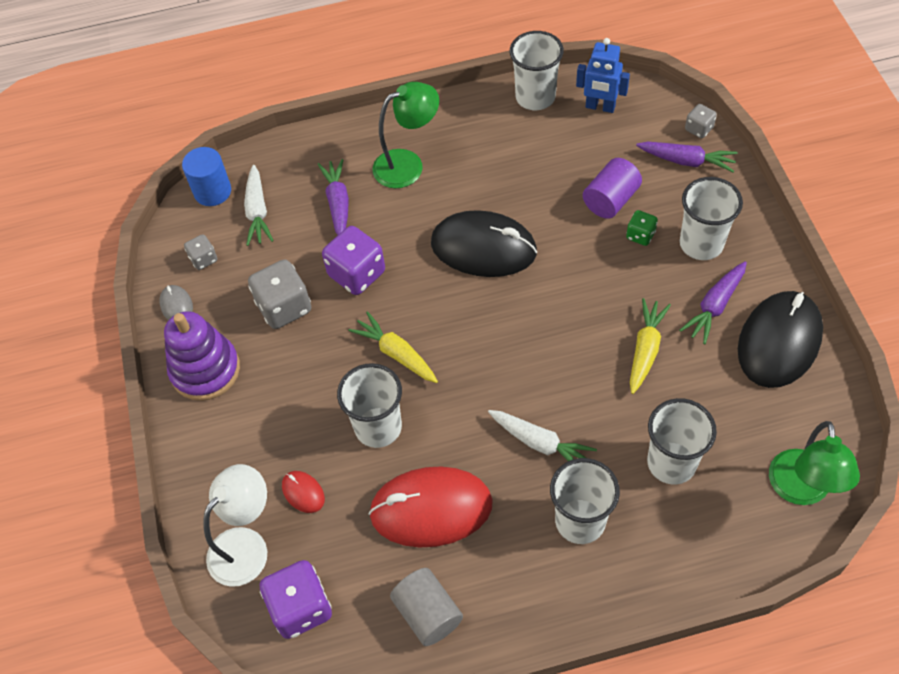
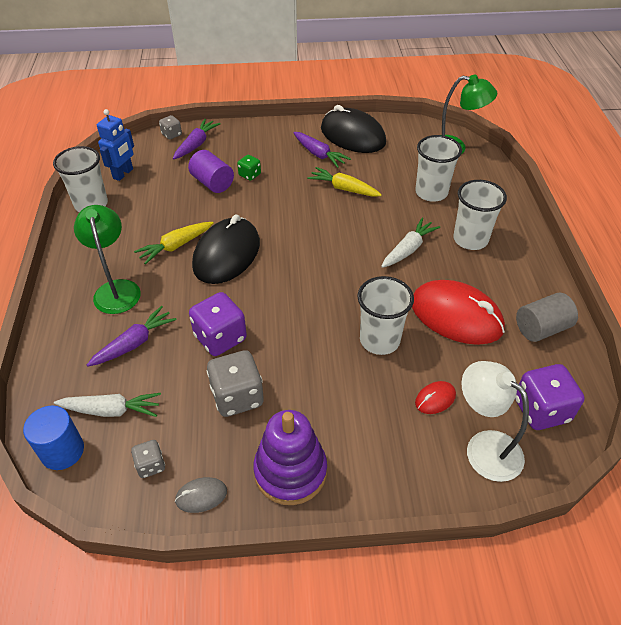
camera: 85 degrees left, 10 degrees down
purple carrot [318,159,349,235] -> purple carrot turned 135 degrees clockwise [87,306,177,367]
yellow carrot [348,311,438,383] -> yellow carrot moved to [134,222,214,265]
red mouse [369,467,493,548] -> red mouse turned 60 degrees counterclockwise [412,280,505,345]
white cup [680,177,743,260] -> none

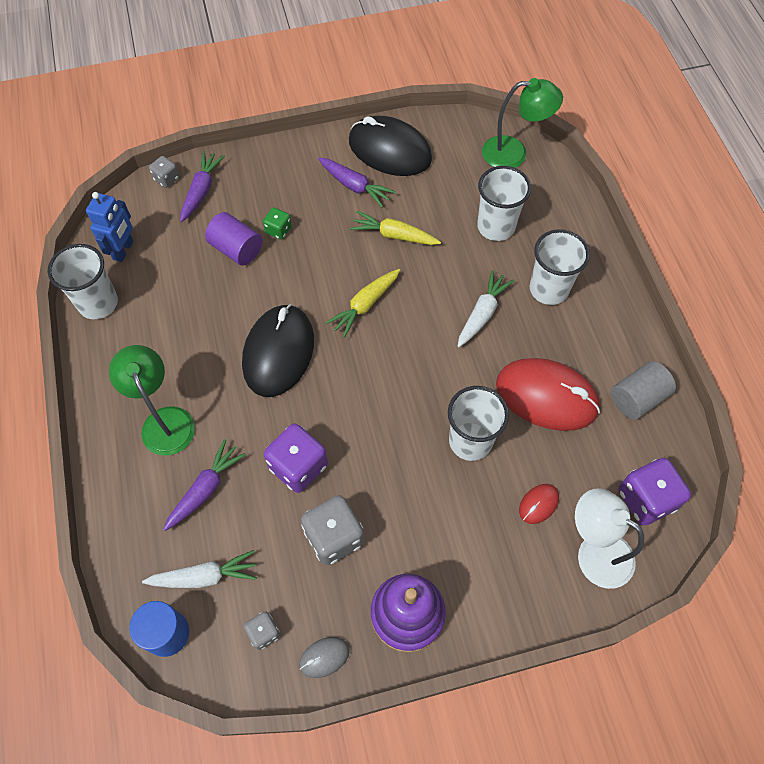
camera: 10 degrees left, 15 degrees up
yellow carrot [134,222,214,265] -> yellow carrot moved to [326,269,400,338]

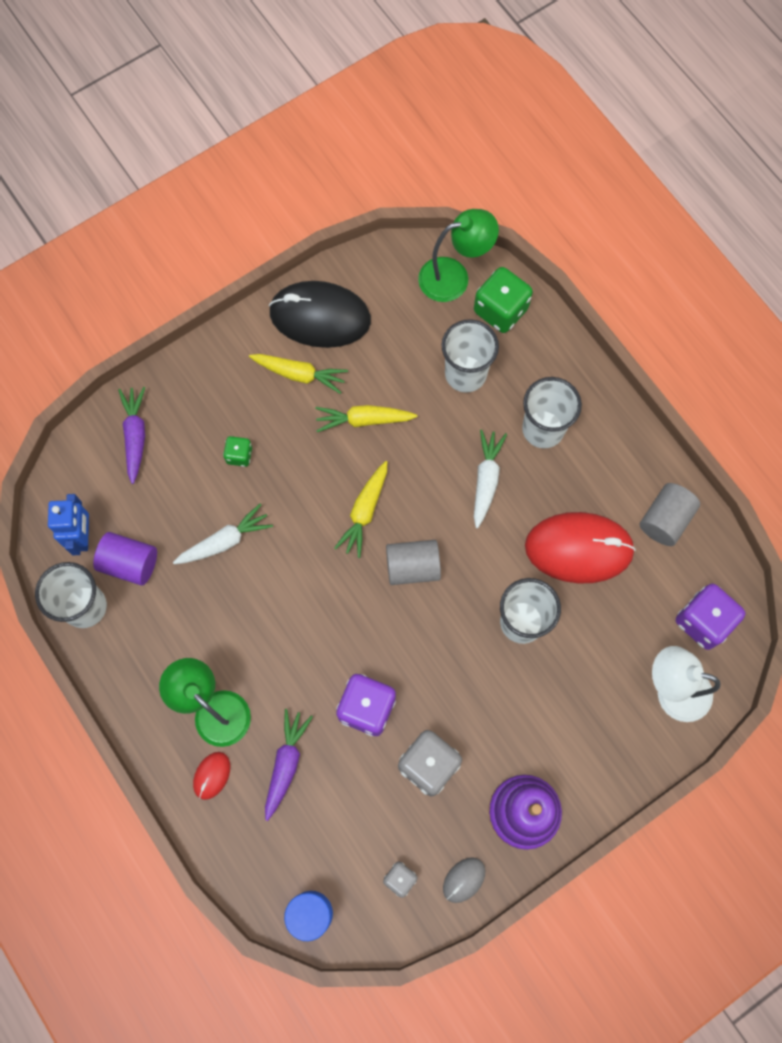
camera: 20 degrees left, 10 degrees up
white carrot [142,550,257,588] -> white carrot moved to [173,504,273,564]
grey dice [149,156,179,188] -> none
purple cylinder [205,212,262,266] -> purple cylinder moved to [93,532,157,585]
black mouse [242,304,314,397] -> none
purple carrot [318,158,396,208] -> yellow carrot [249,354,348,394]
red mouse [519,484,559,524] -> red mouse moved to [193,752,230,800]
none -> grey cylinder [386,540,441,585]
none -> green dice [474,267,533,333]

